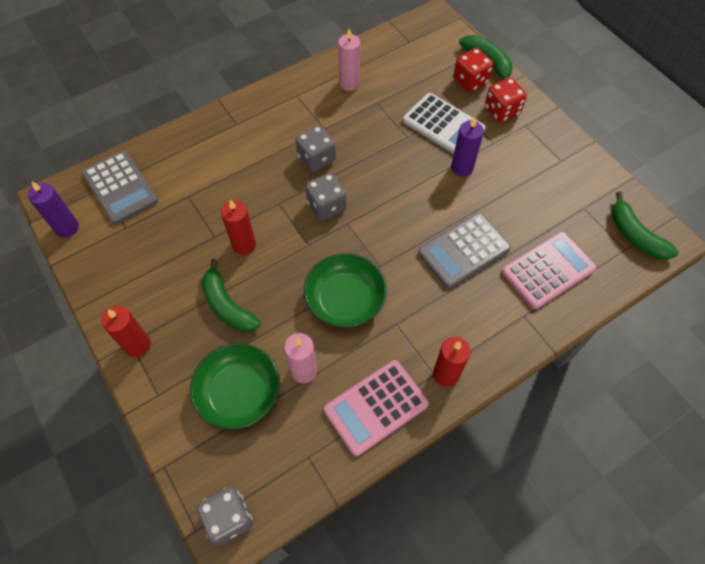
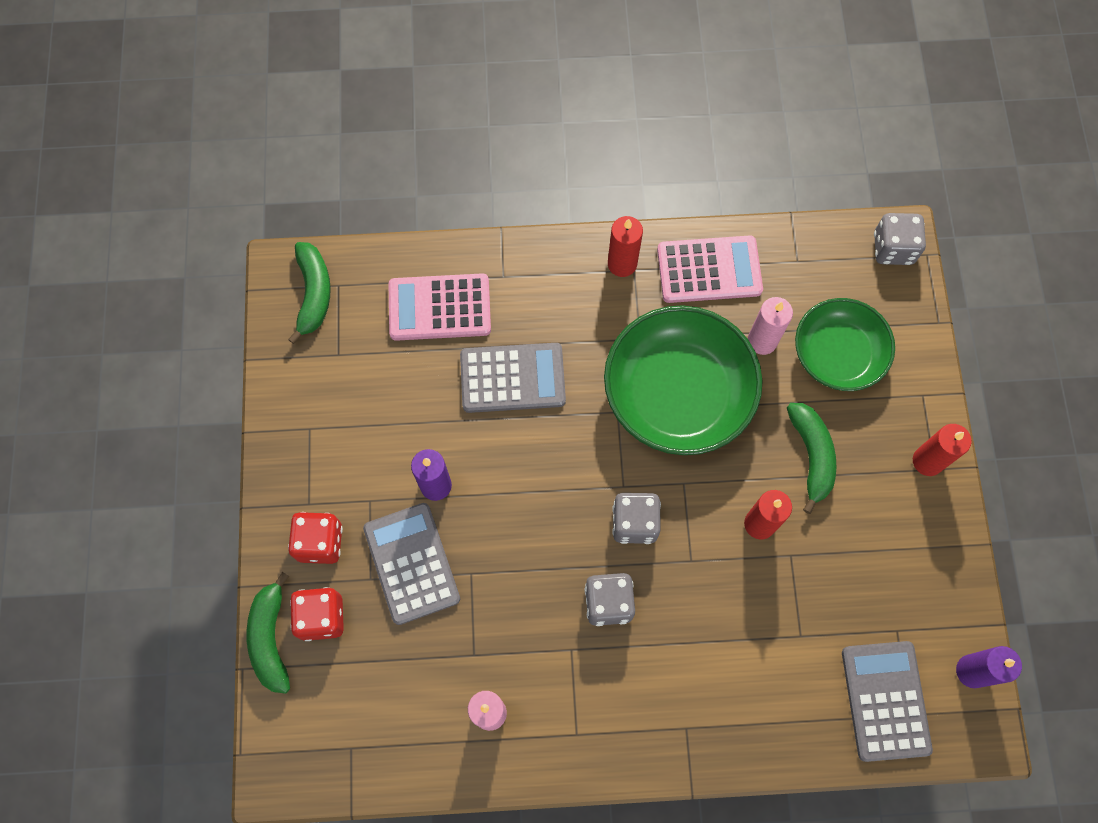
camera: 150 degrees left, 10 degrees up
green bowl [304,253,387,328] -> green bowl [604,305,763,455], size x1.55
white calculator [403,93,486,154] -> grey calculator [363,503,460,625]

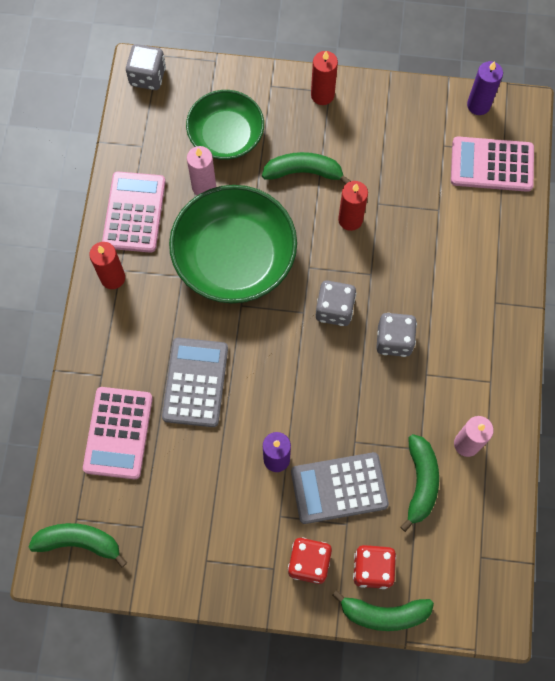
camera: 80 degrees left, 0 degrees up
grey calculator [842,641,933,762] -> pink calculator [451,136,534,192]
none -> green banana [400,434,439,532]

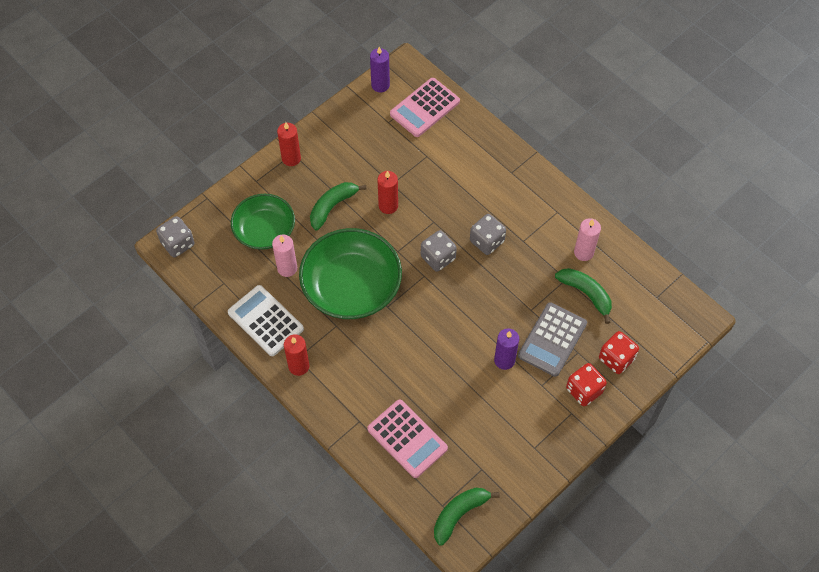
camera: 50 degrees left, 10 degrees down
pink calculator [102,171,166,253] -> white calculator [228,285,304,356]
grey calculator [162,338,228,427] -> none
green banana [332,590,434,631] -> none

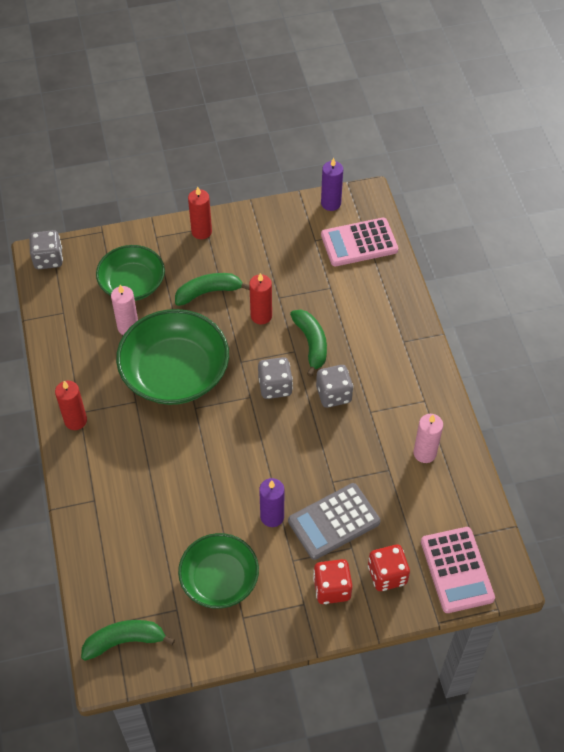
camera: 30 degrees right, 5 degrees down
white calculator [228,285,304,356] -> none
pink calculator [367,400,448,478] -> pink calculator moved to [421,527,495,613]
green banana [555,268,612,324] -> green banana moved to [290,309,327,377]
none -> green bowl [178,533,259,609]

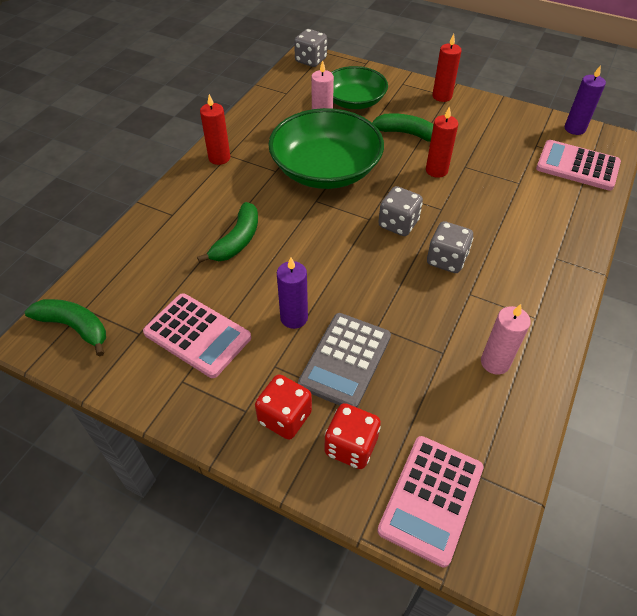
camera: 40 degrees right, 5 degrees down
green bowl [178,533,259,609] -> pink calculator [143,293,251,378]
grey calculator [288,483,381,560] -> grey calculator turned 75 degrees counterclockwise [298,313,391,408]
green banana [290,309,327,377] -> green banana moved to [197,202,258,263]

